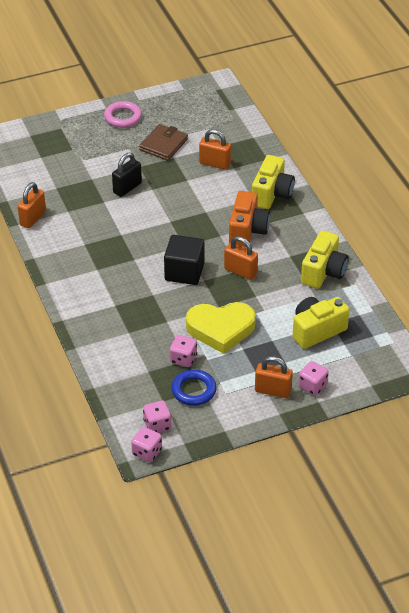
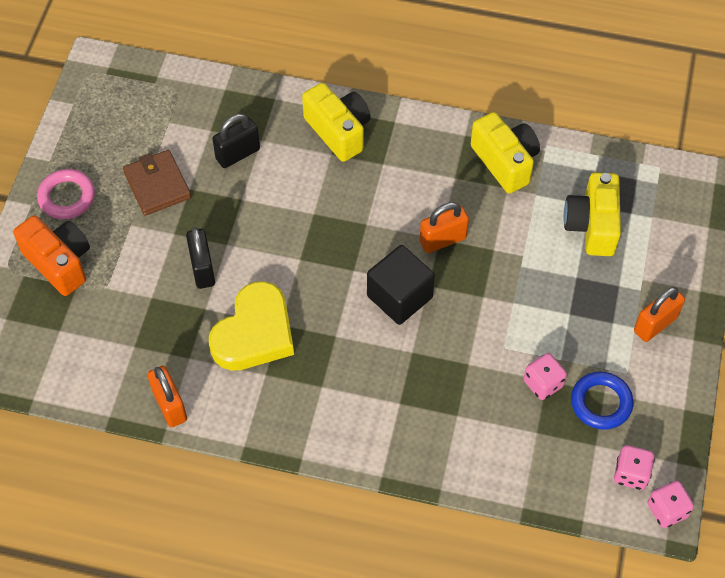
camera: 55 degrees left, 15 degrees up
yellow heart [186,302,256,354] -> yellow heart moved to [209,281,294,371]
orange padlock [199,129,231,170] -> black padlock [212,114,260,168]
orange camera [229,191,270,247] -> orange camera moved to [13,215,90,296]
pink dice [298,361,329,396] -> none

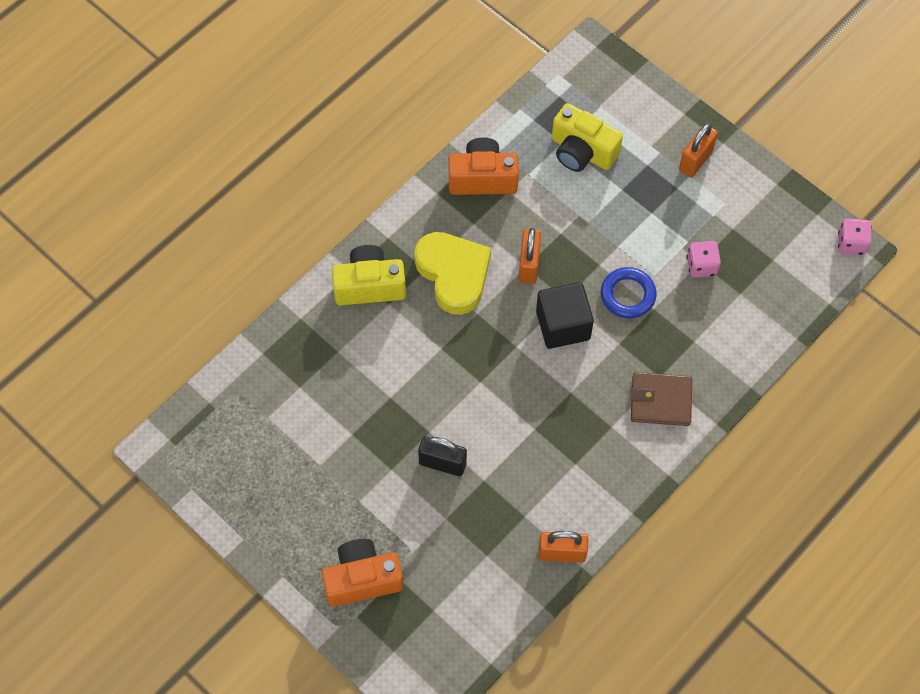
camera: 60 degrees left, 5 degrees up
pink ring [37,169,95,219] -> none
brown wallet [123,150,191,216] -> brown wallet moved to [631,372,692,426]
yellow heart [209,281,294,371] -> yellow heart moved to [414,232,491,315]
black padlock [212,114,260,168] -> none
yellow camera [471,112,540,194] -> orange camera [448,137,519,195]
blue ring [571,371,633,430] -> blue ring moved to [601,267,656,318]
pink dice [614,445,655,490] -> none
orange padlock [634,287,685,342] -> orange padlock turned 45 degrees clockwise [679,123,718,177]

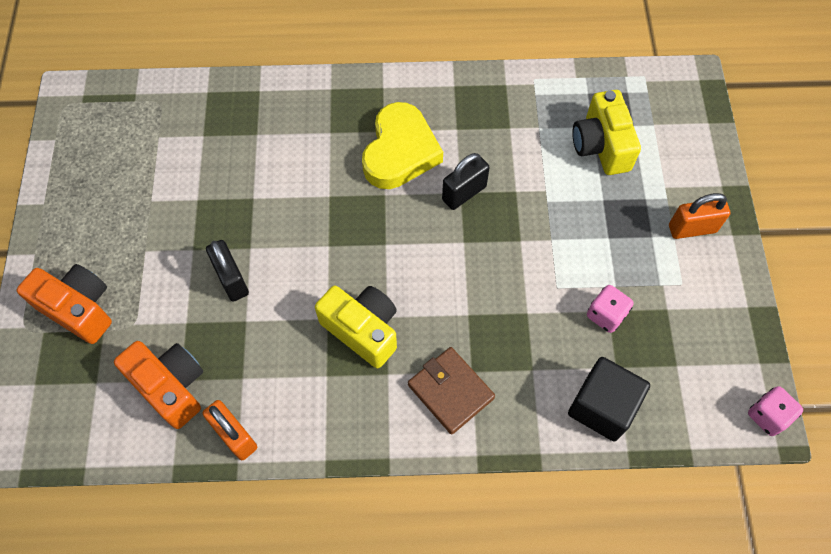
camera: 45 degrees right, 0 degrees up
yellow camera [332,245,406,305] -> yellow camera moved to [315,286,397,368]
orange camera [448,137,519,195] -> orange camera moved to [114,341,203,429]
orange padlock [519,228,541,284] -> black padlock [442,153,490,210]
black cube [536,282,594,349] -> black cube moved to [568,357,650,442]
blue ring [601,267,656,318] -> none

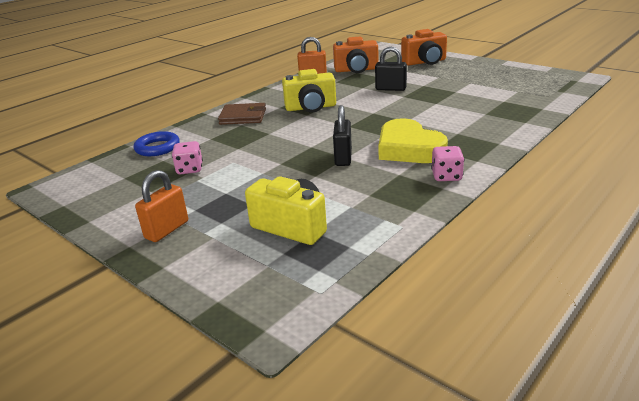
camera: 135 degrees right, 35 degrees down
black cube [568,357,650,442] -> blue ring [133,131,180,156]
pink dice [748,386,803,436] -> pink dice moved to [431,146,464,181]

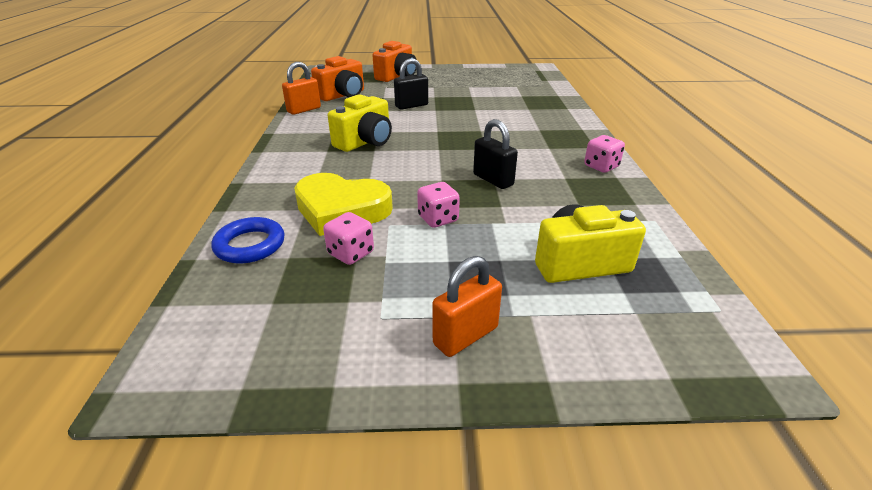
camera: 45 degrees left, 5 degrees up
orange padlock [135,170,188,242] -> orange padlock turned 60 degrees clockwise [432,256,502,357]
brown wallet [218,103,266,125] -> none
yellow heart [378,118,448,163] -> yellow heart moved to [294,173,393,236]
none -> pink dice [417,182,460,228]

